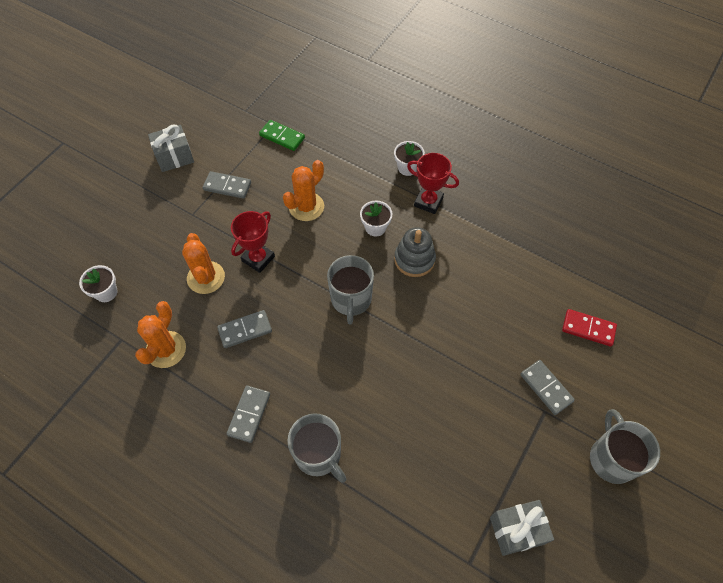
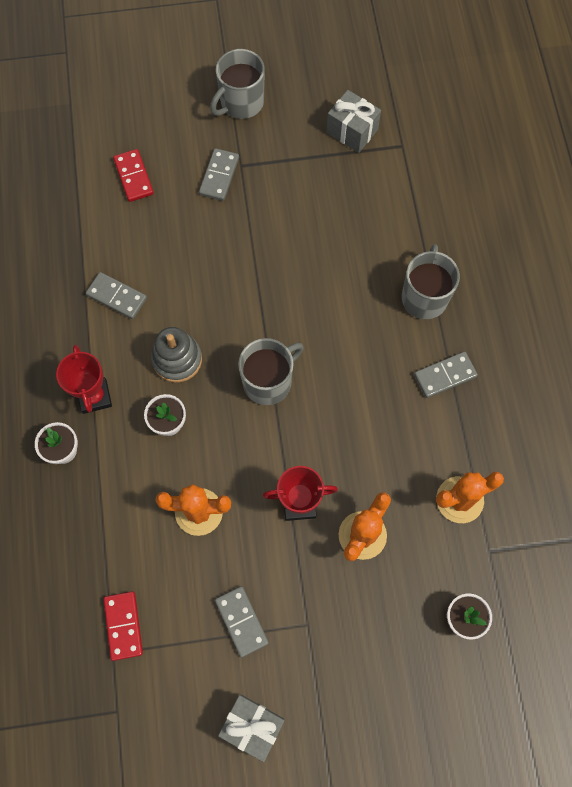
camera: 130 degrees left, 10 degrees up
grey domino [217,310,272,348] -> grey domino moved to [86,272,147,319]
green domino [259,120,305,151] -> red domino [103,591,143,661]

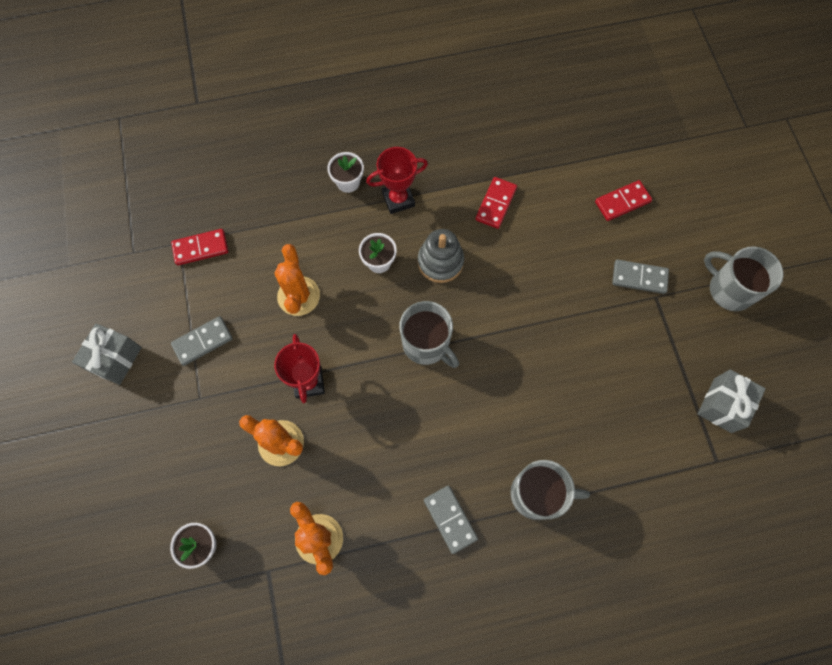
camera: 85 degrees right, 0 degrees up
grey domino [86,272,147,319] -> red domino [475,177,517,229]

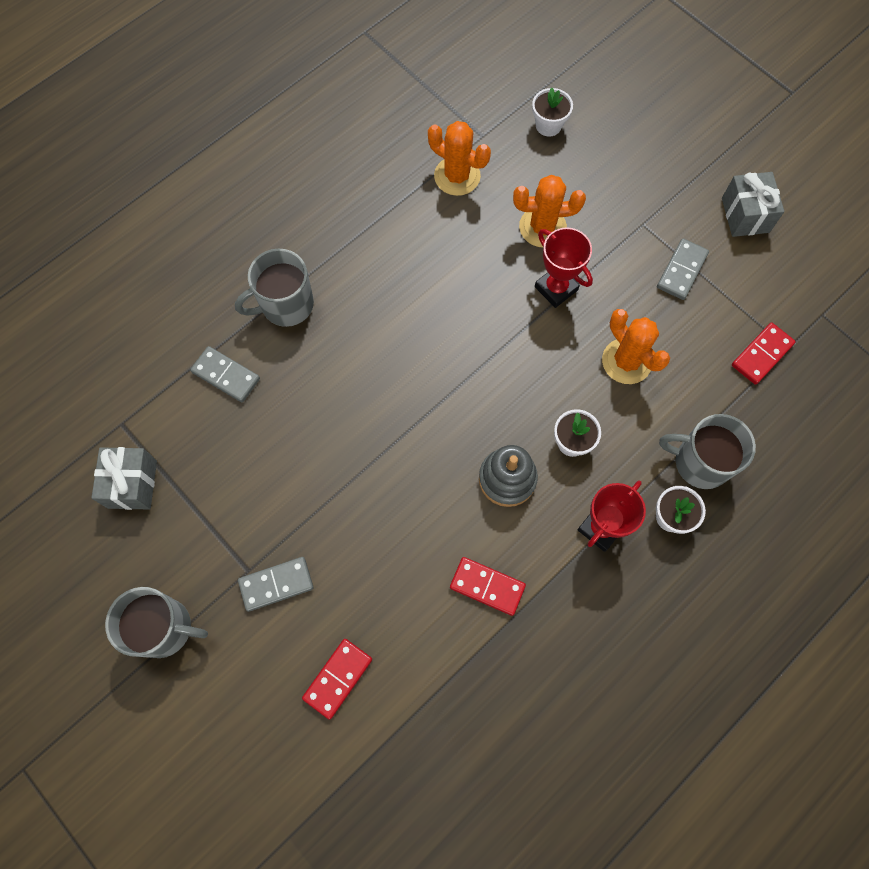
camera: 150 degrees right, 0 degrees up
grey mug [399,301,459,368] -> grey mug moved to [659,414,756,489]
grey domino [424,486,478,554] -> grey domino moved to [190,346,260,402]
red domino [475,177,517,229] -> red domino turned 60 degrees counterclockwise [450,557,526,616]

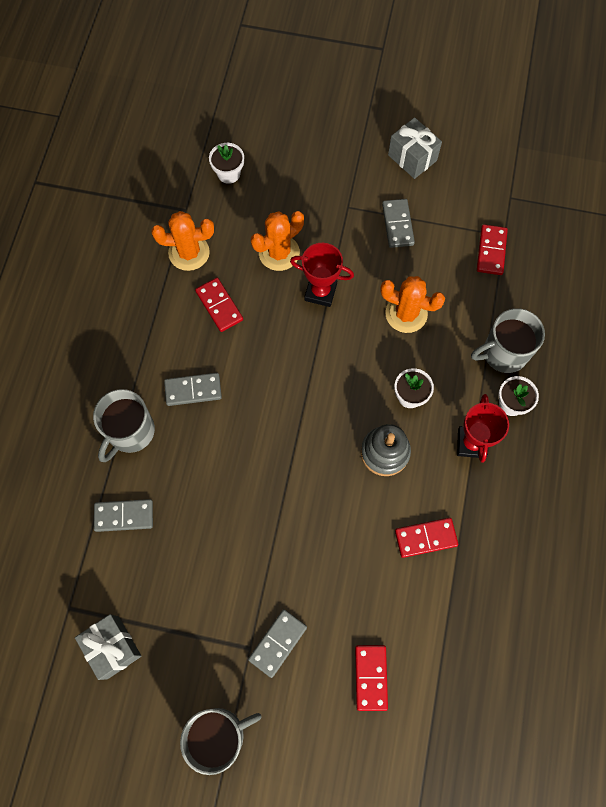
camera: 35 degrees left, 0 degrees up
none -> grey domino [164,373,222,406]
none -> red domino [195,278,243,332]

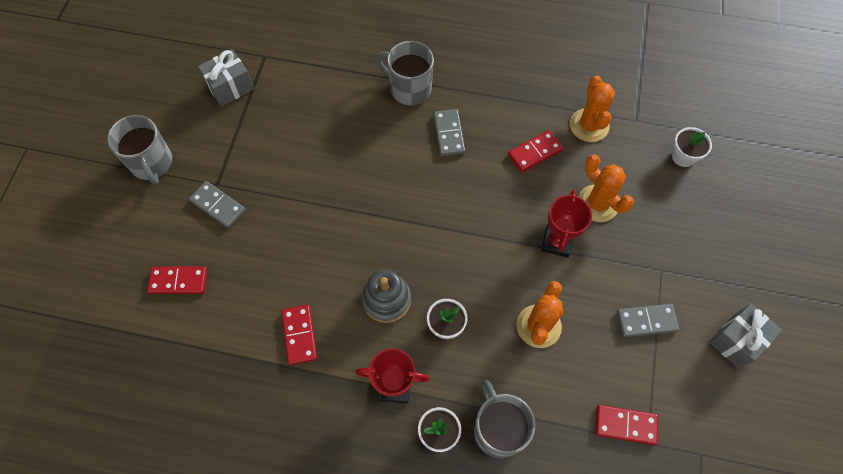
camera: 90 degrees right, 5 degrees down
grey domino [94,499,153,532] -> none

